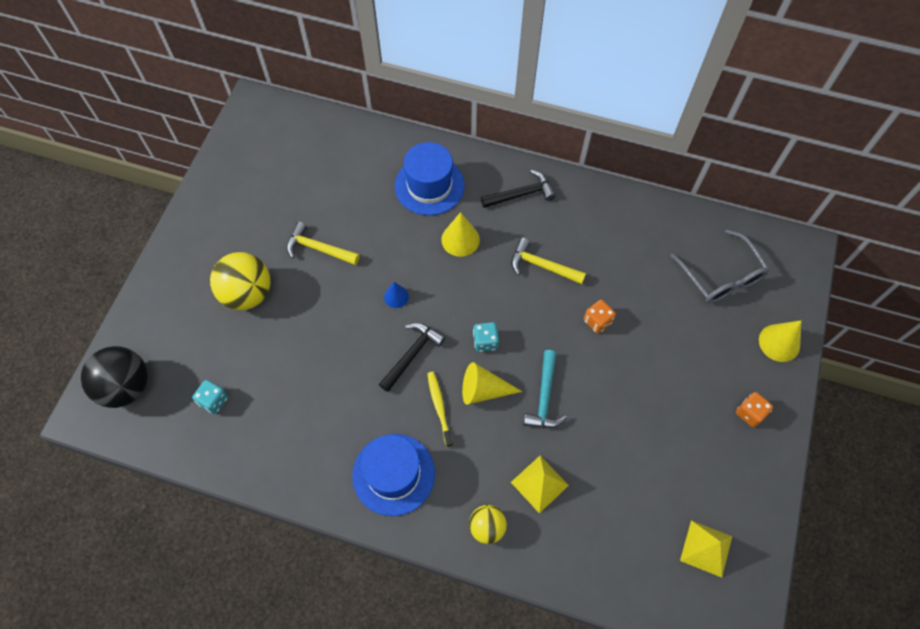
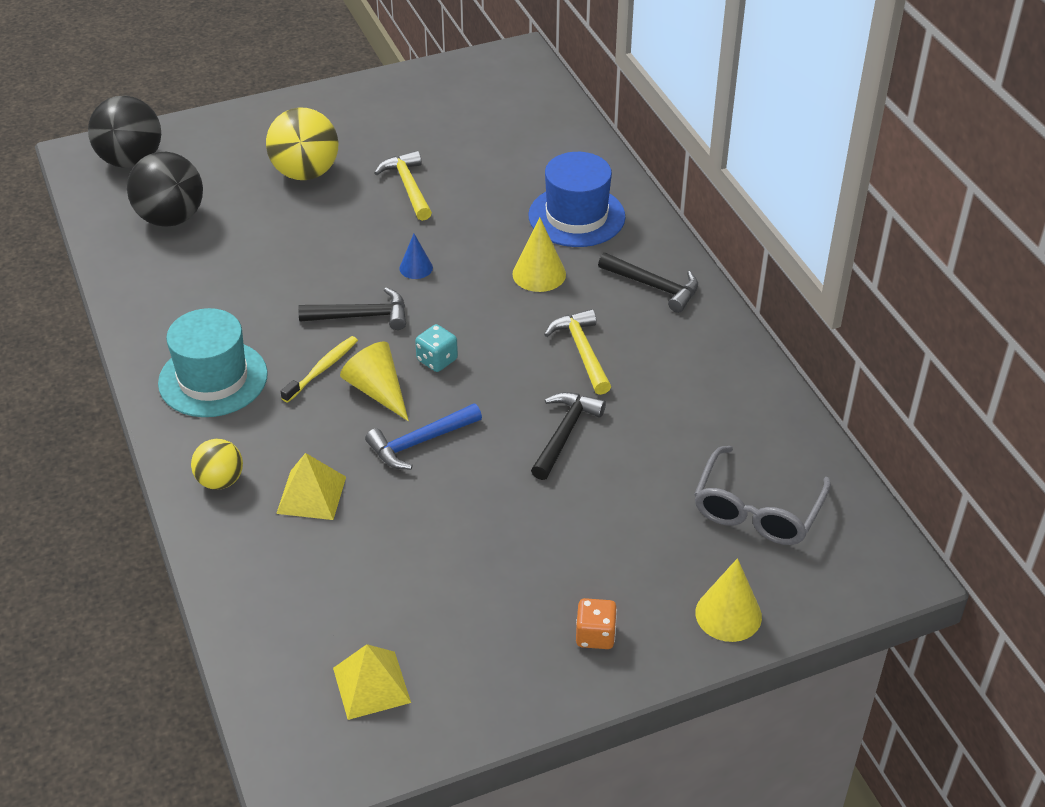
camera: 50 degrees right, 20 degrees down
turquoise dice [192,380,228,414] -> black ball [127,152,203,227]
blue hat [352,434,435,516] -> turquoise hat [158,308,268,417]
turquoise hammer [523,350,567,428] -> blue hammer [365,403,482,469]
orange dice [584,300,616,333] -> black hammer [531,392,606,480]

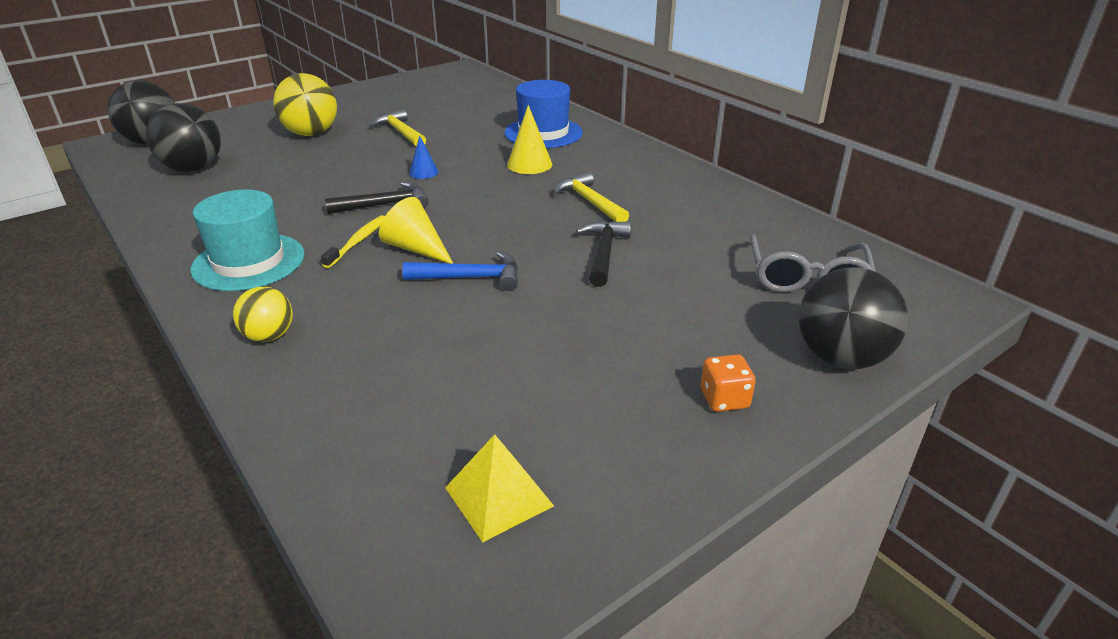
camera: 15 degrees left, 10 degrees down
yellow pyramid [276,453,346,520] -> none
blue hammer [365,403,482,469] -> blue hammer turned 135 degrees counterclockwise [402,252,518,291]
turquoise dice [415,324,458,372] -> none
black hammer [598,253,698,313] -> none
yellow cone [695,558,762,642] -> black ball [799,267,908,369]

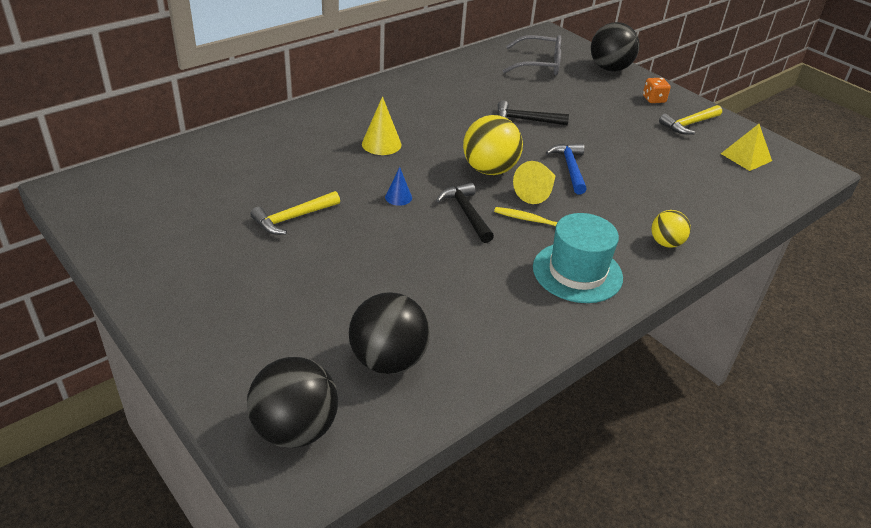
camera: 95 degrees left, 5 degrees up
yellow ball [273,73,337,136] -> yellow ball moved to [463,115,523,175]
blue hat [504,80,583,148] -> none
yellow hammer [554,172,629,222] -> yellow hammer moved to [659,105,722,134]

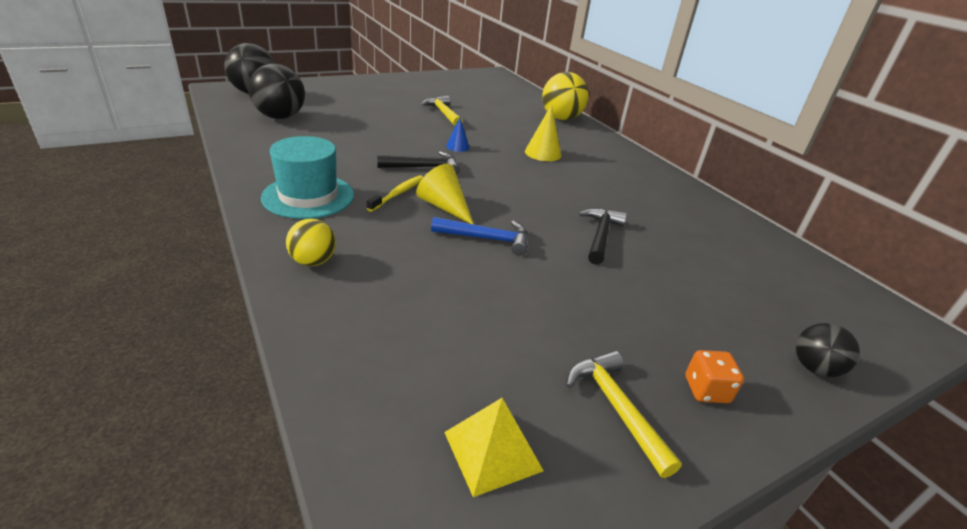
camera: 100 degrees right, 5 degrees down
yellow ball [463,115,523,175] -> yellow ball moved to [542,72,589,120]
grey glasses [503,35,561,75] -> none
black ball [591,22,639,71] -> black ball [796,323,860,377], size x0.58

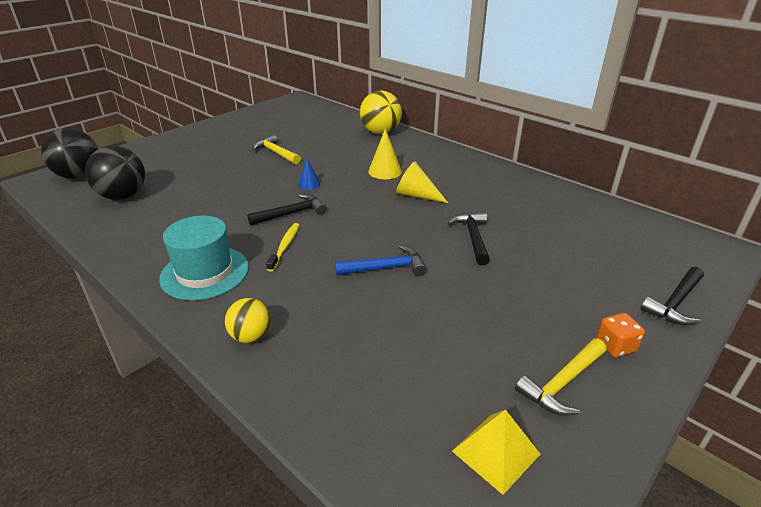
camera: 15 degrees left, 0 degrees up
yellow cone [416,164,474,224] -> yellow cone moved to [396,161,448,203]
yellow hammer [566,351,682,478] -> yellow hammer turned 90 degrees counterclockwise [515,338,607,416]
black ball [796,323,860,377] -> black hammer [640,267,704,325]

